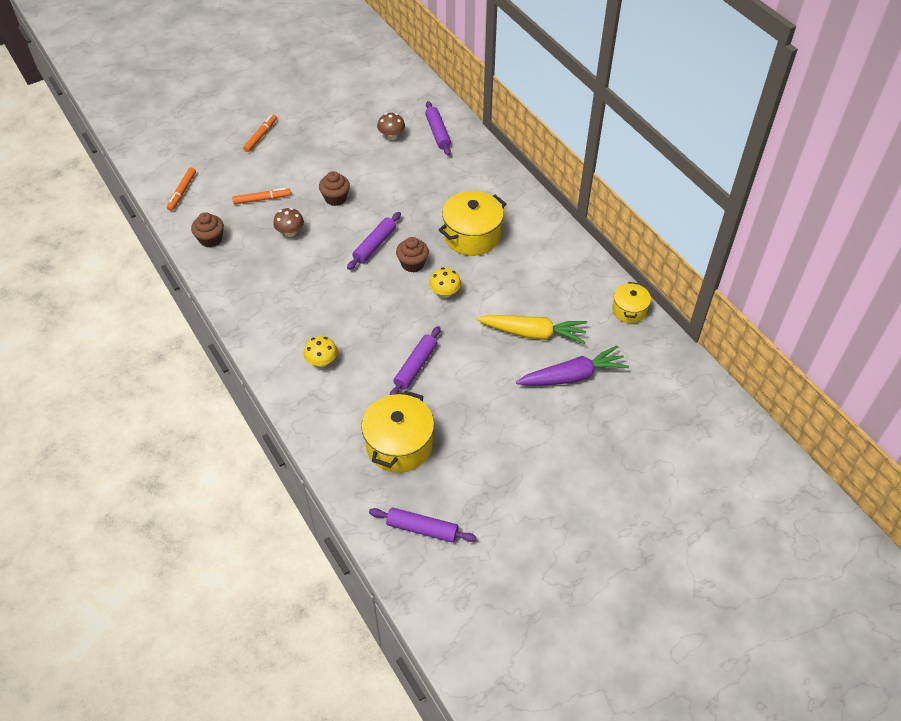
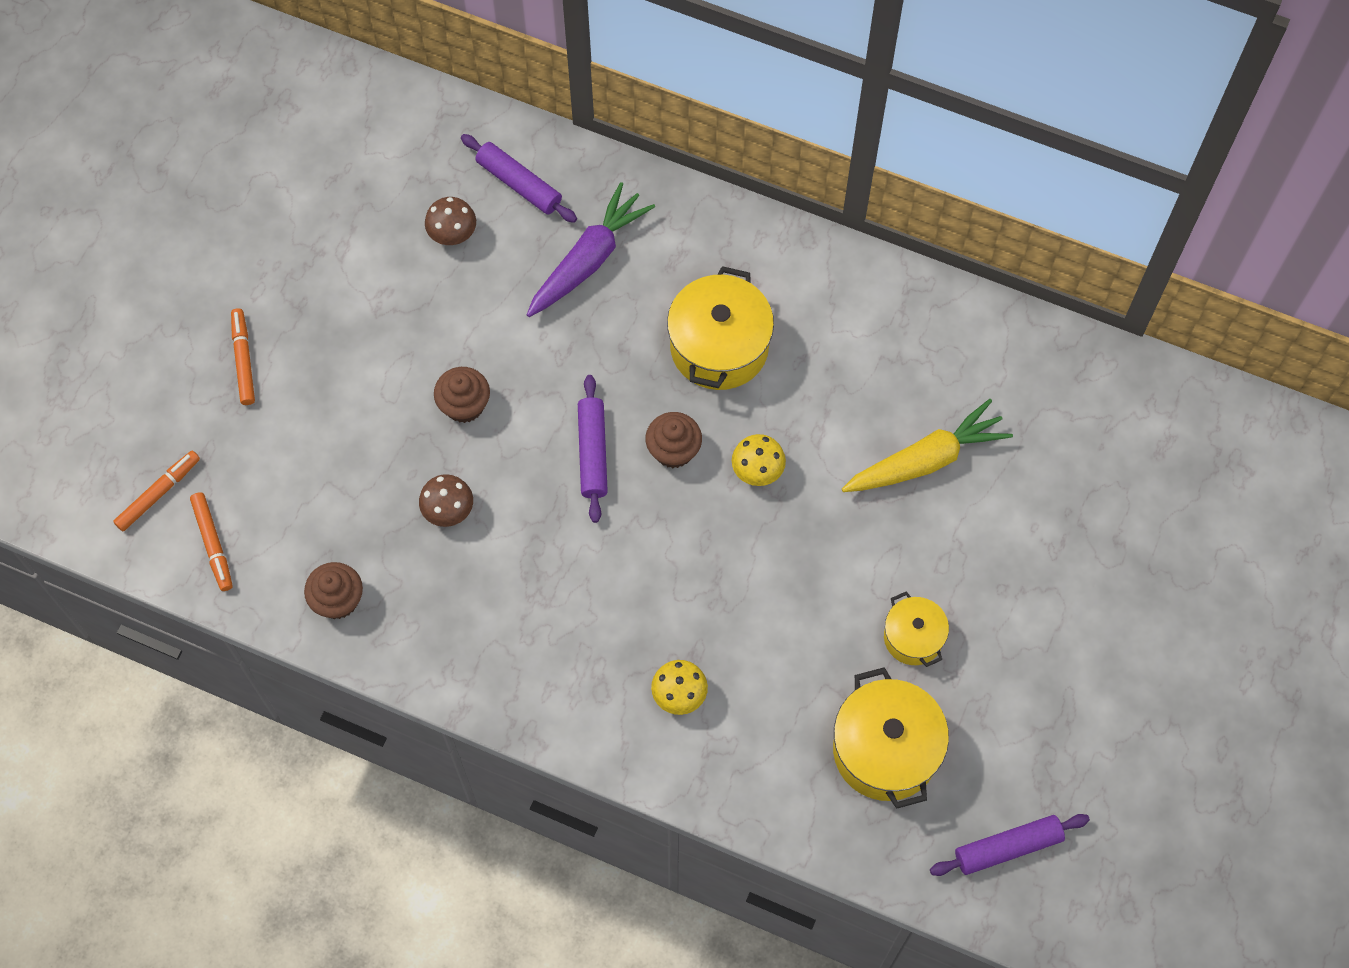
camera: 35 degrees left, 15 degrees up
orange marker [232,188,291,204] -> orange marker moved to [113,451,200,531]
purple rolling pin [390,326,441,395] -> none
purple carrot [516,345,629,386] -> purple carrot moved to [527,182,655,317]
yellow pot [612,282,651,323] -> yellow pot moved to [884,591,949,667]

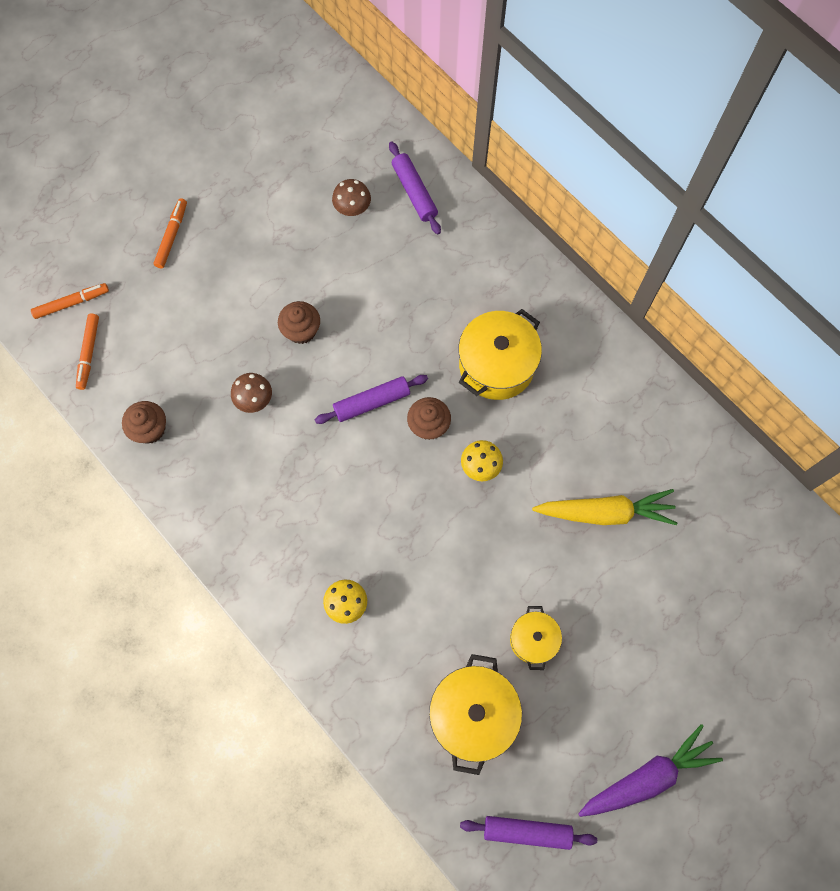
camera: 25 degrees right, 5 degrees up
purple carrot [527,182,655,317] -> purple carrot moved to [578,724,723,817]
purple rolling pin [578,375,608,523] -> purple rolling pin turned 45 degrees clockwise [314,375,428,424]

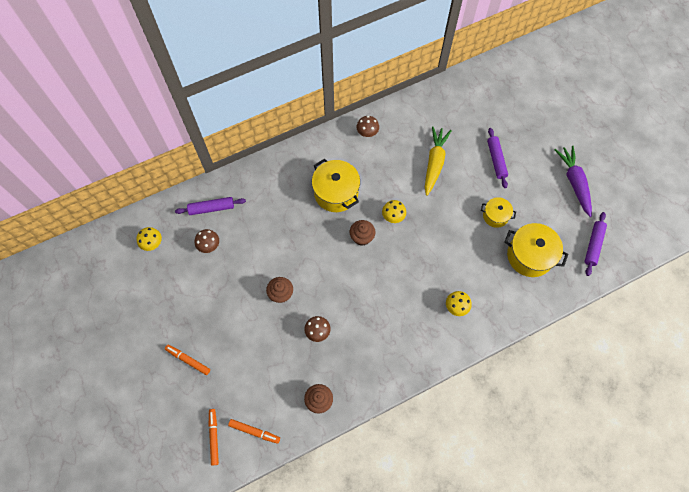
camera: 75 degrees left, 5 degrees down
purple rolling pin [314,375,428,424] -> purple rolling pin moved to [487,128,508,188]
none -> yellow mushroom [136,227,162,251]
none -> brown mushroom [356,116,379,137]

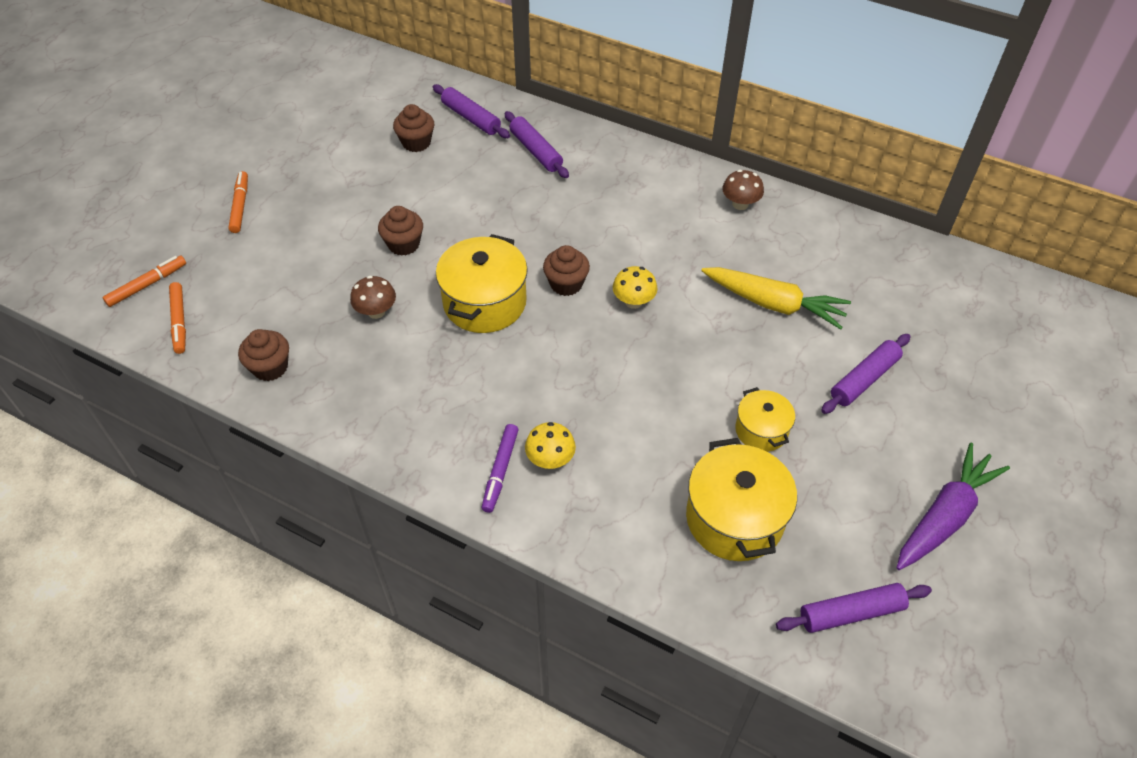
camera: 55 degrees right, 15 degrees down
yellow mushroom [136,227,162,251] -> none
brown mushroom [195,229,219,253] -> brown cupcake [393,104,434,152]
yellow pot [312,158,360,212] -> yellow pot moved to [436,234,528,333]
yellow carrot [425,126,452,196] -> yellow carrot turned 45 degrees clockwise [701,267,851,330]
none -> purple marker [482,424,519,513]
none -> purple rolling pin [504,111,569,178]

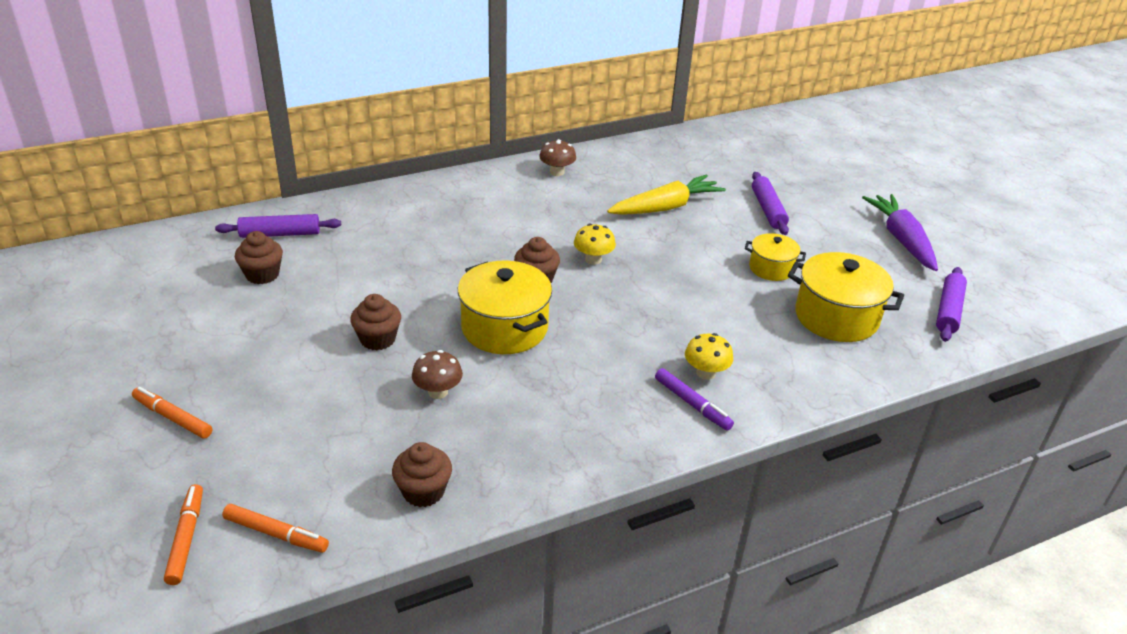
camera: 55 degrees left, 15 degrees down
purple rolling pin [504,111,569,178] -> none

